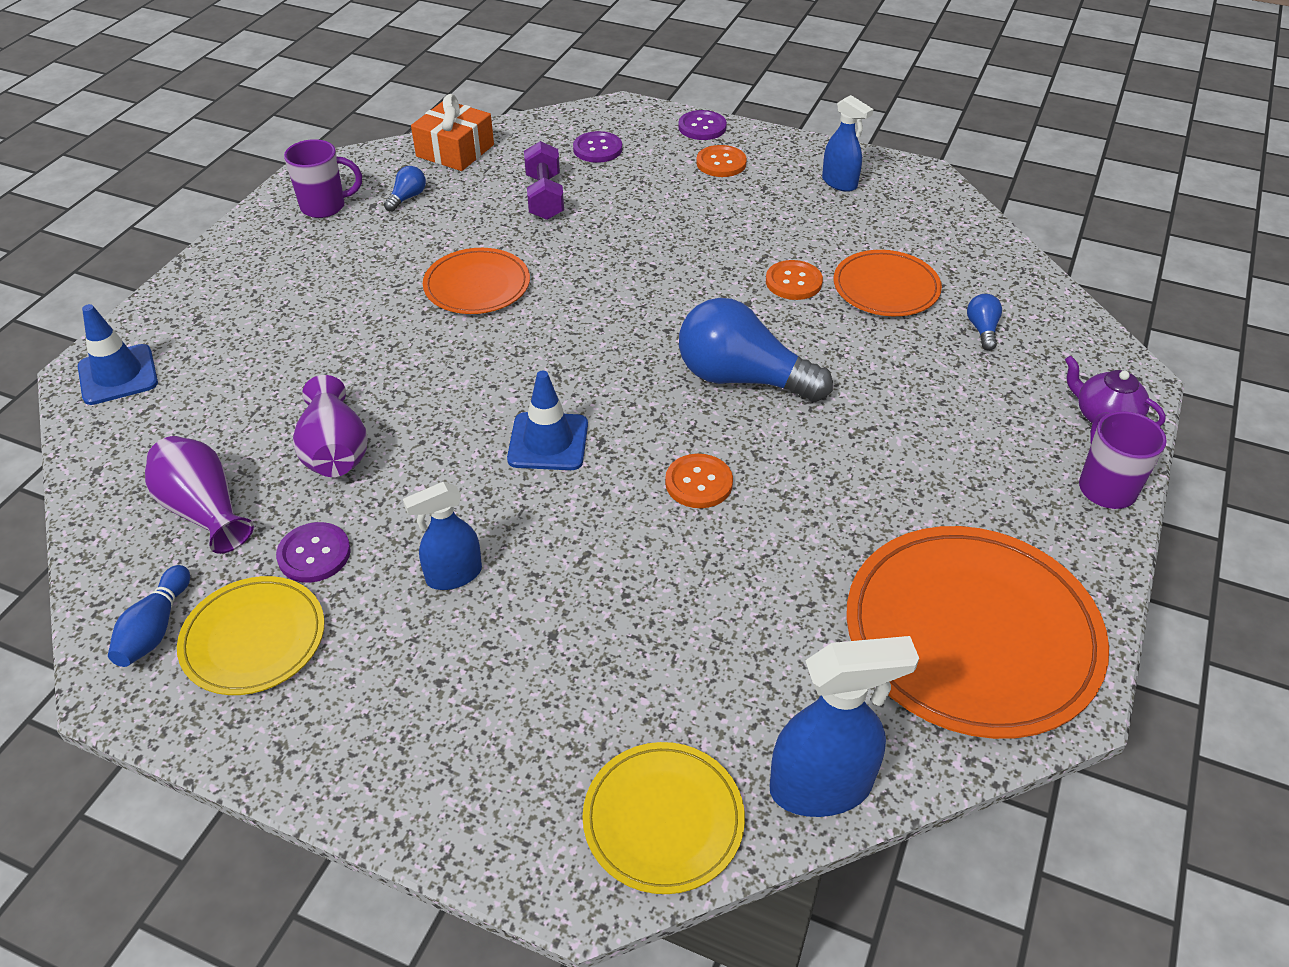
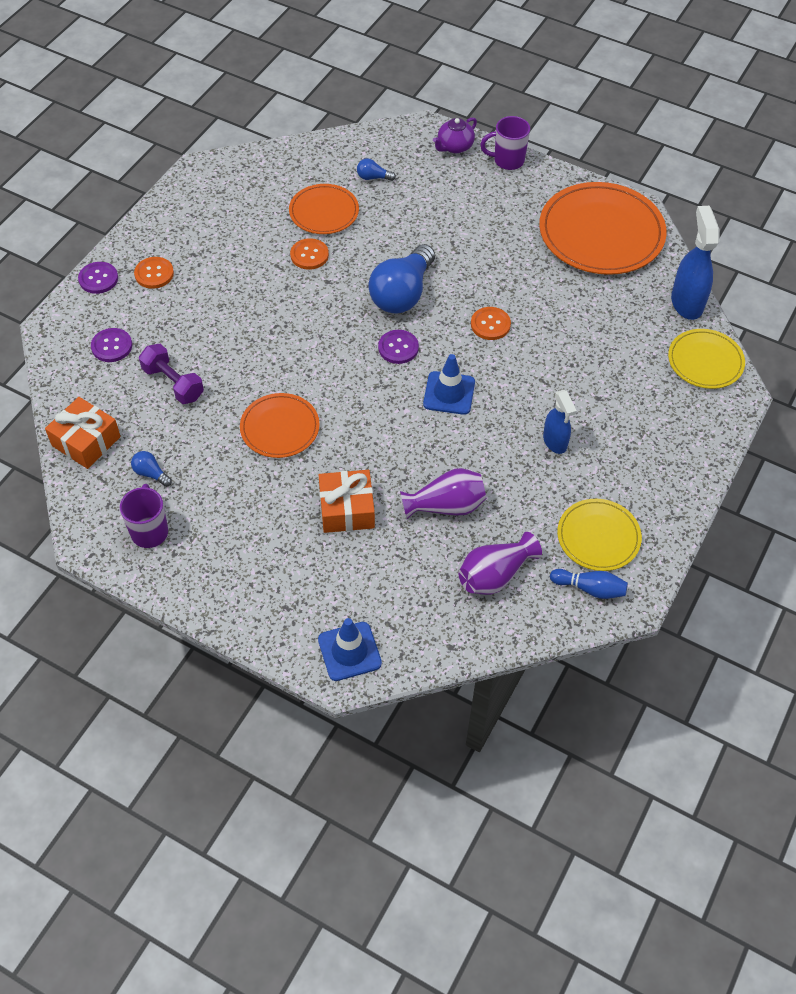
camera: 85 degrees left, 10 degrees up
purple button [276,522,351,583] -> purple button moved to [378,330,419,364]
purple dumbbell [524,141,564,220] -> purple dumbbell turned 45 degrees clockwise [139,344,204,404]
blue spray bottle [822,95,873,192] -> none
none -> orange gift [319,470,375,533]

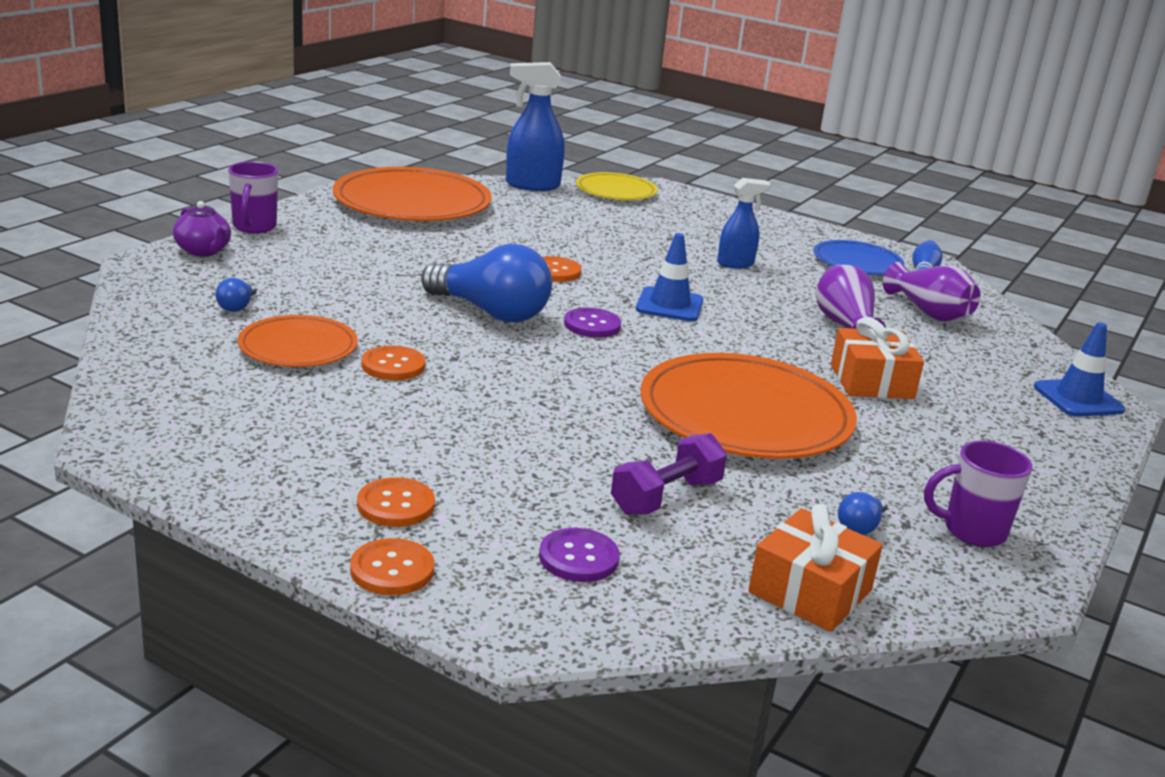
camera: 90 degrees left, 30 degrees down
purple button [78,262,118,294] -> orange button [350,538,435,595]
orange plate [240,393,320,458] -> orange plate [640,353,857,459], size x1.79
yellow plate [557,499,642,571] -> blue plate [813,240,904,275]

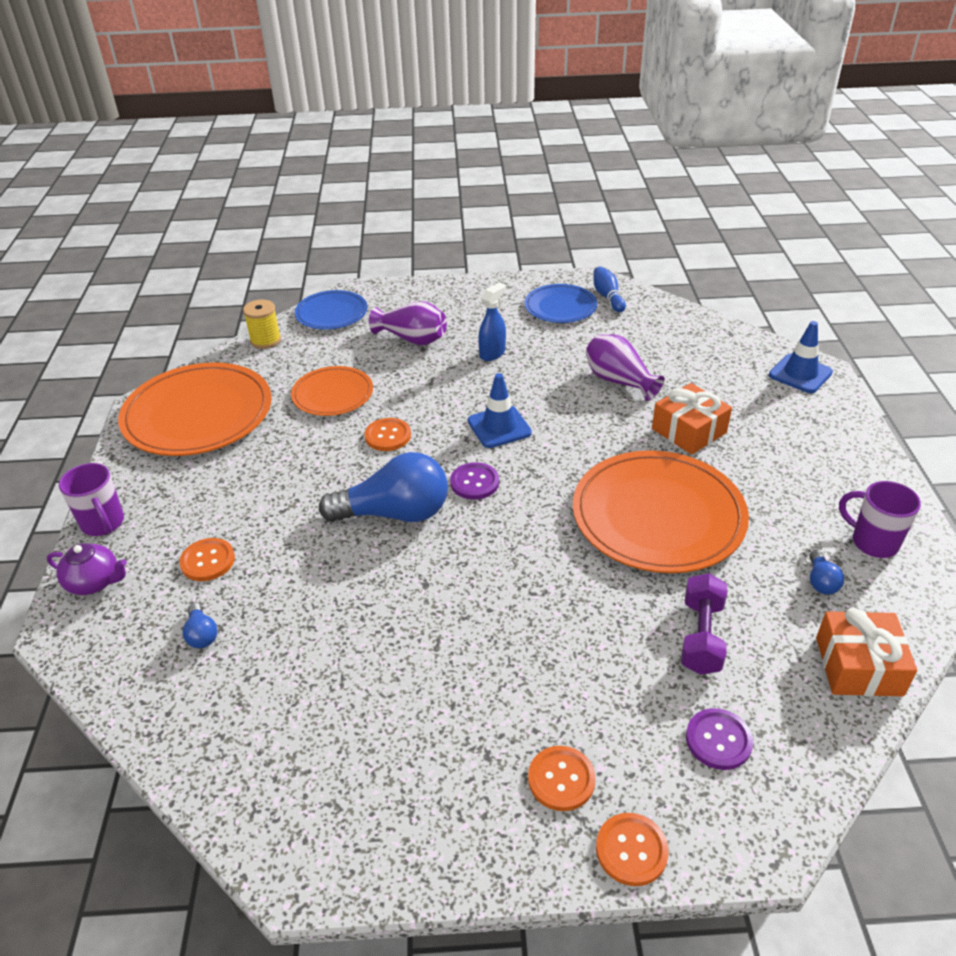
camera: 30 degrees left, 15 degrees up
orange plate [238,315,358,367] -> orange plate moved to [291,366,373,416]
orange button [361,345,426,380] -> orange button moved to [179,538,235,581]
blue spray bottle [506,62,565,191] -> yellow spool [243,299,281,349]
yellow plate [576,172,658,200] -> blue plate [295,290,368,330]
purple vase [883,262,981,322] -> purple vase moved to [369,301,447,345]
purple mug [924,441,1032,547] -> purple mug turned 75 degrees clockwise [839,481,921,558]

